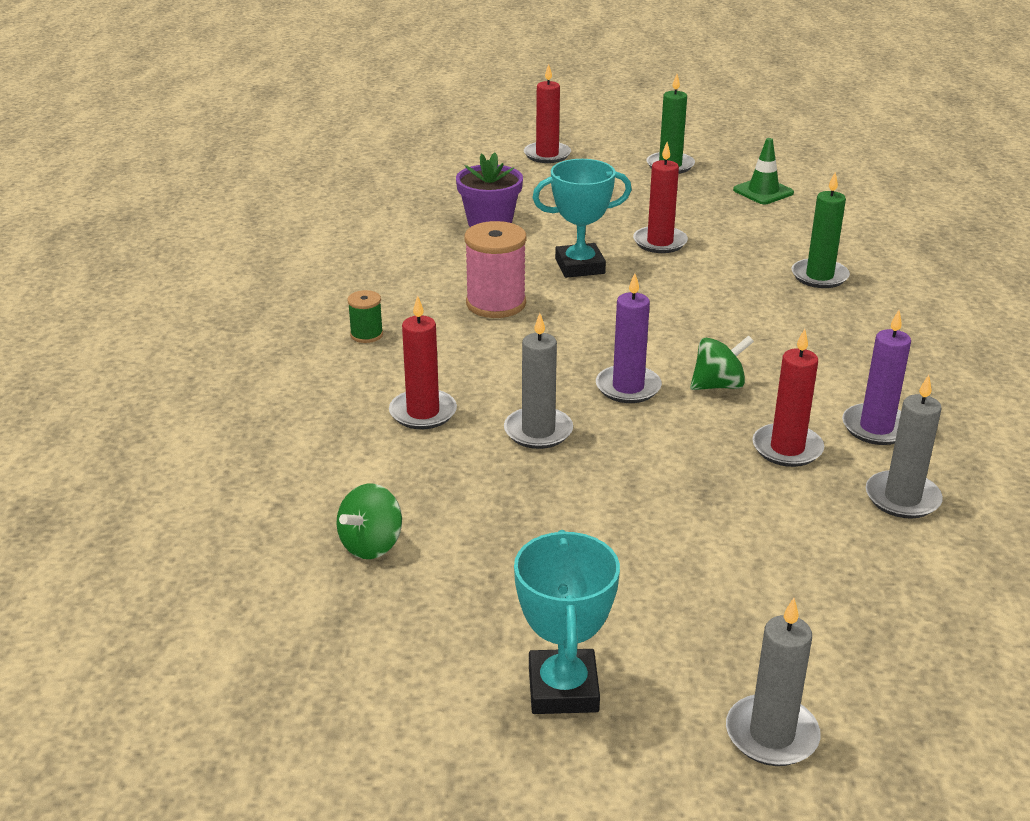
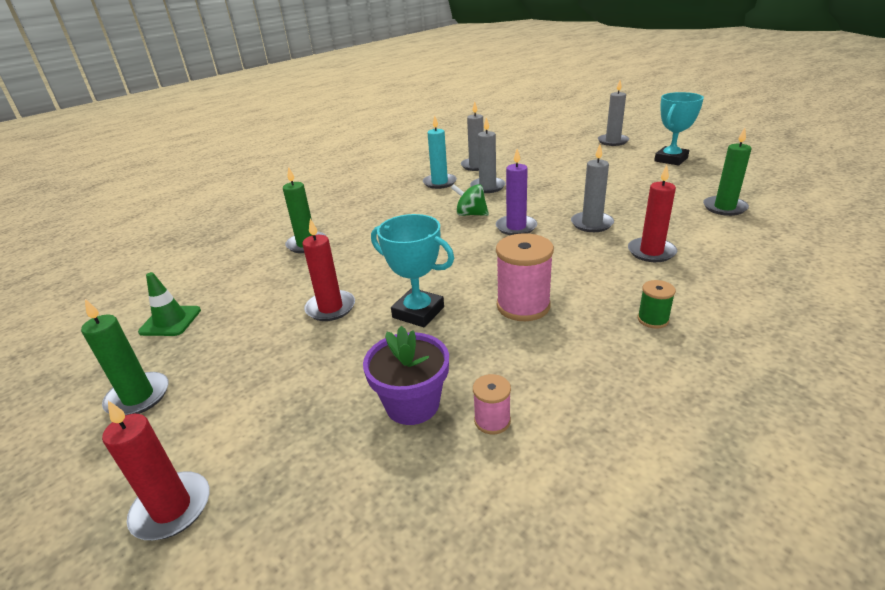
camera: 135 degrees left, 0 degrees up
green spinning top [337,484,402,559] -> green candle [703,128,752,216]
red candle [752,329,824,467] -> grey candle [470,117,505,193]
purple candle [842,310,911,445] -> turquoise candle [423,116,457,189]
none -> pink spool [473,374,511,434]

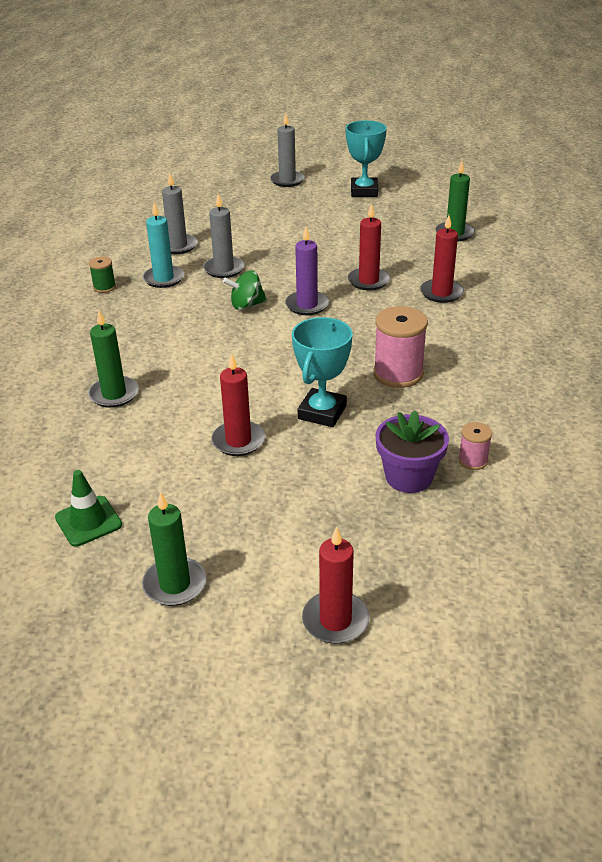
camera: 40 degrees left, 5 degrees up
turquoise trophy [371,214,454,327] -> turquoise trophy turned 60 degrees counterclockwise [292,317,352,427]
grey candle [571,144,614,232] -> red candle [348,203,390,290]
green spool [637,280,676,329] -> green spool moved to [89,256,116,293]

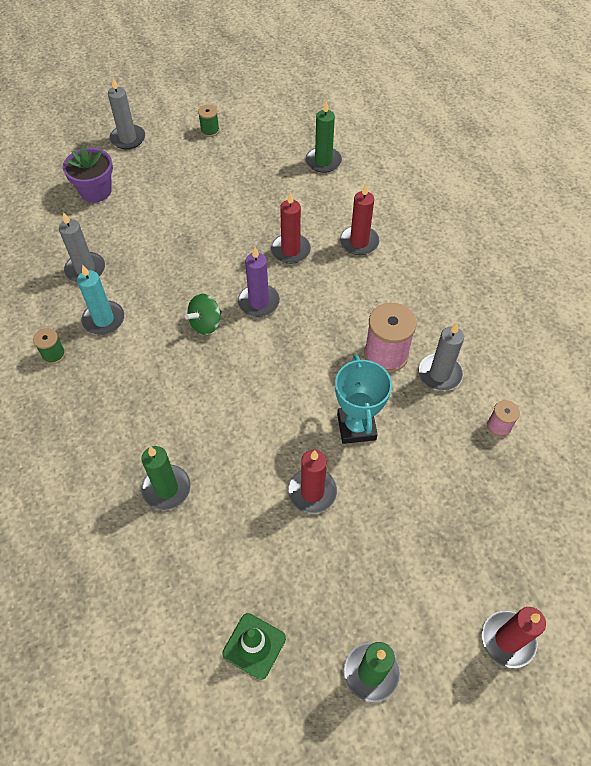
camera: 30 degrees left, 20 degrees up
grey candle [203,194,244,278] -> grey candle moved to [418,323,464,391]
turquoise trophy [346,120,387,197] -> green spool [198,105,219,137]
purple flower pot [376,411,449,493] -> purple flower pot moved to [63,146,113,202]

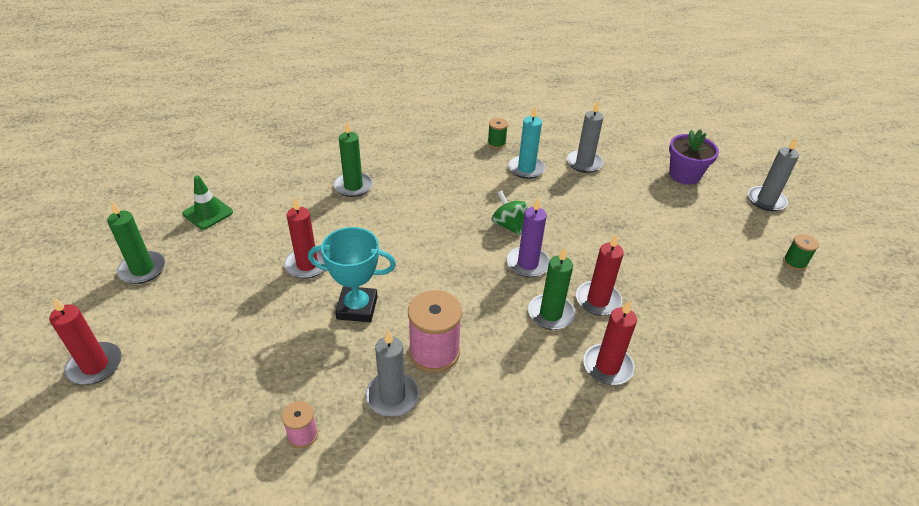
camera: 100 degrees right, 15 degrees down
green candle [306,101,342,173] -> green candle moved to [528,247,575,330]

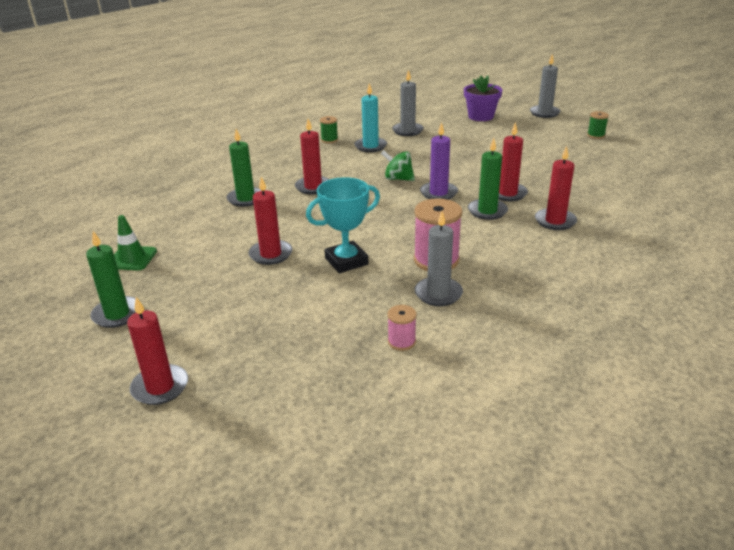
camera: 30 degrees left, 10 degrees down
none -> red candle [295,119,330,195]

